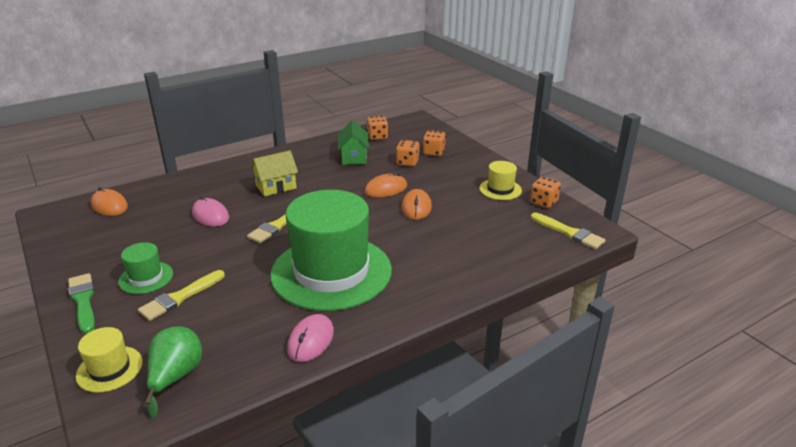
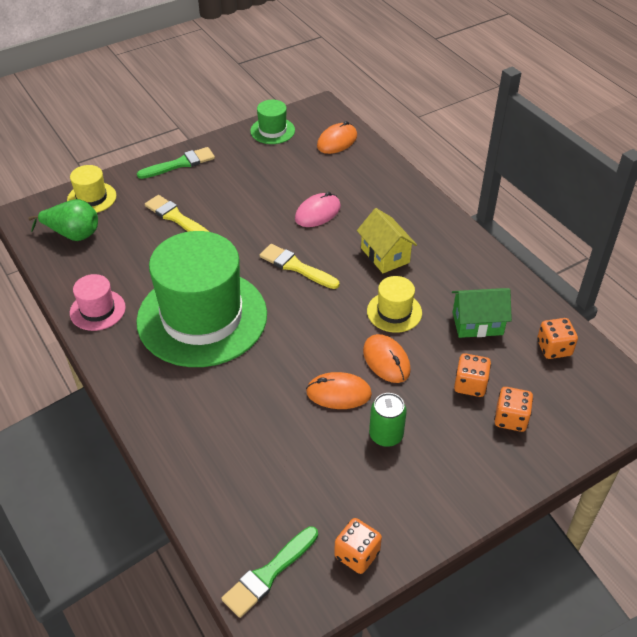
camera: 90 degrees right, 15 degrees up
green hat [118,242,173,294] -> green hat moved to [250,100,295,144]
pink mouse [287,314,334,362] -> pink hat [70,274,126,331]
yellow hat [479,161,522,200] -> yellow hat moved to [367,276,422,333]
yellow brush [531,213,606,249] -> green brush [221,526,318,618]
none -> green can [369,393,407,447]

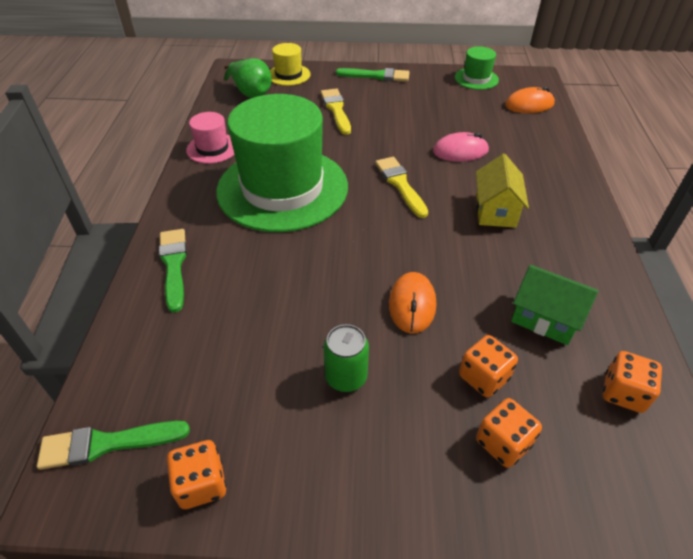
camera: 35 degrees right, 0 degrees up
orange mouse [306,372,372,409] -> none
yellow hat [367,276,422,333] -> none
none -> green brush [159,229,187,313]

